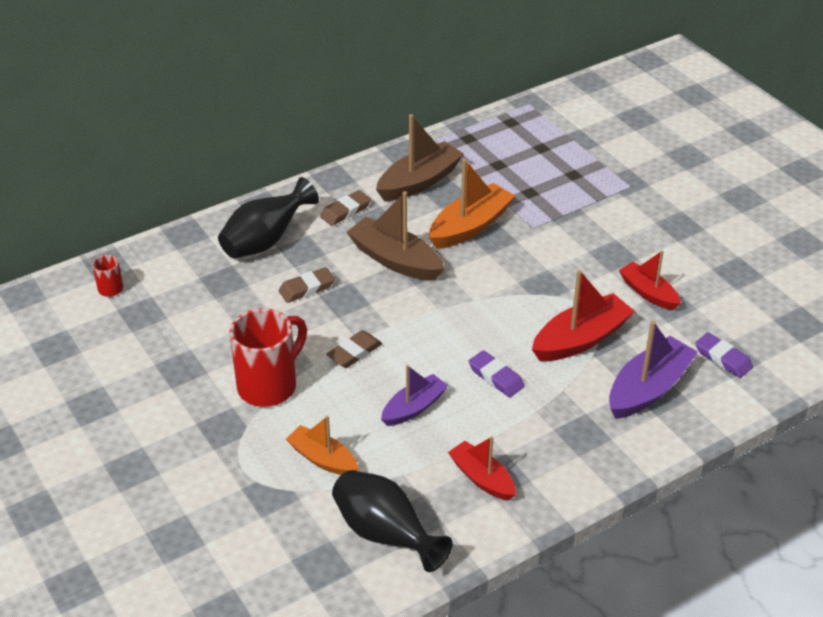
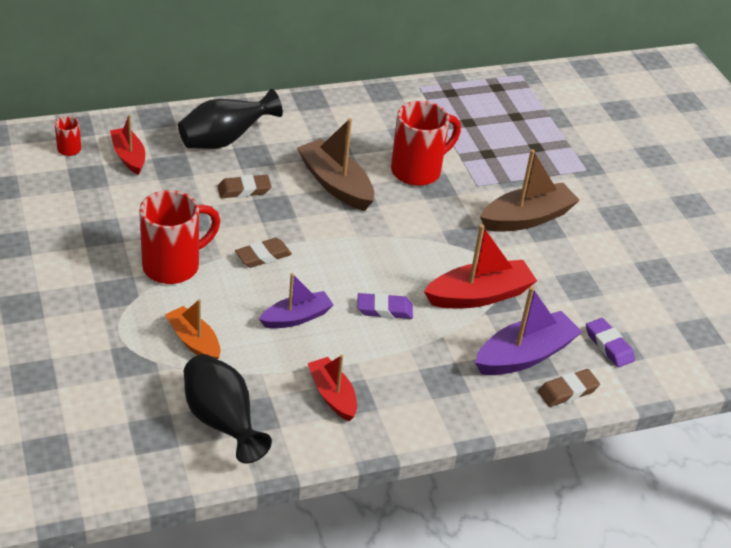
camera: 10 degrees right, 0 degrees up
brown eraser [320,190,371,226] -> brown eraser moved to [538,369,600,407]
brown boat [376,114,464,201] -> brown boat moved to [480,149,580,232]
orange boat [429,159,515,249] -> red mug [391,101,461,186]
purple eraser [469,350,525,397] -> purple eraser turned 60 degrees counterclockwise [357,293,413,319]
red boat [619,250,681,310] -> red boat moved to [110,115,145,175]

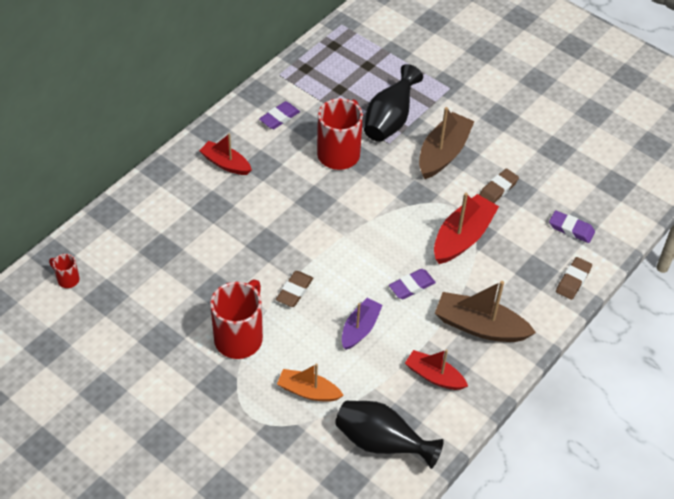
camera: 30 degrees left, 10 degrees up
red boat [110,115,145,175] -> red boat moved to [199,133,252,175]
black vase [178,89,283,149] -> black vase moved to [364,64,423,142]
brown eraser [217,175,272,198] -> brown eraser moved to [479,168,519,203]
brown boat [297,118,374,211] -> brown boat moved to [435,281,536,342]
purple boat [475,286,582,375] -> none
none -> purple eraser [259,101,300,129]

